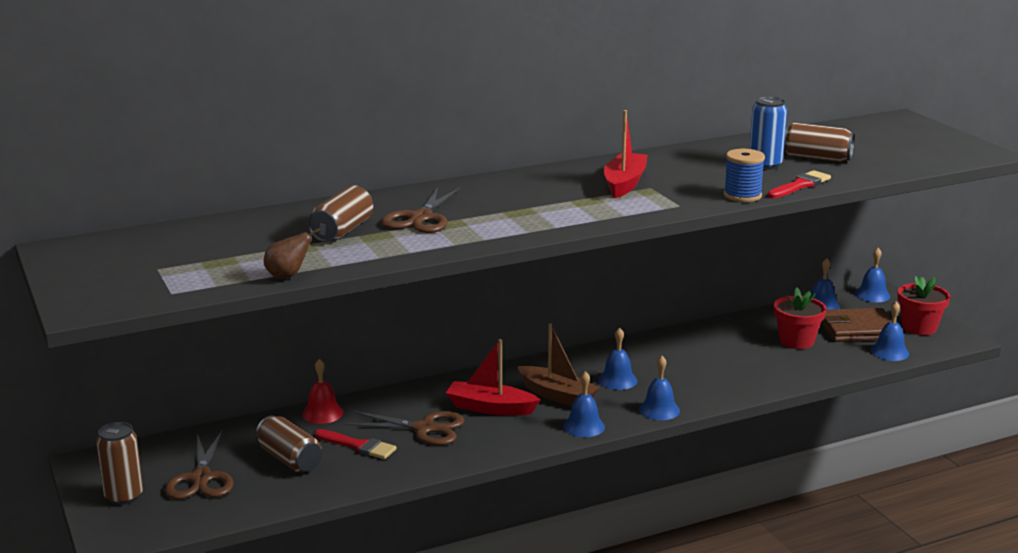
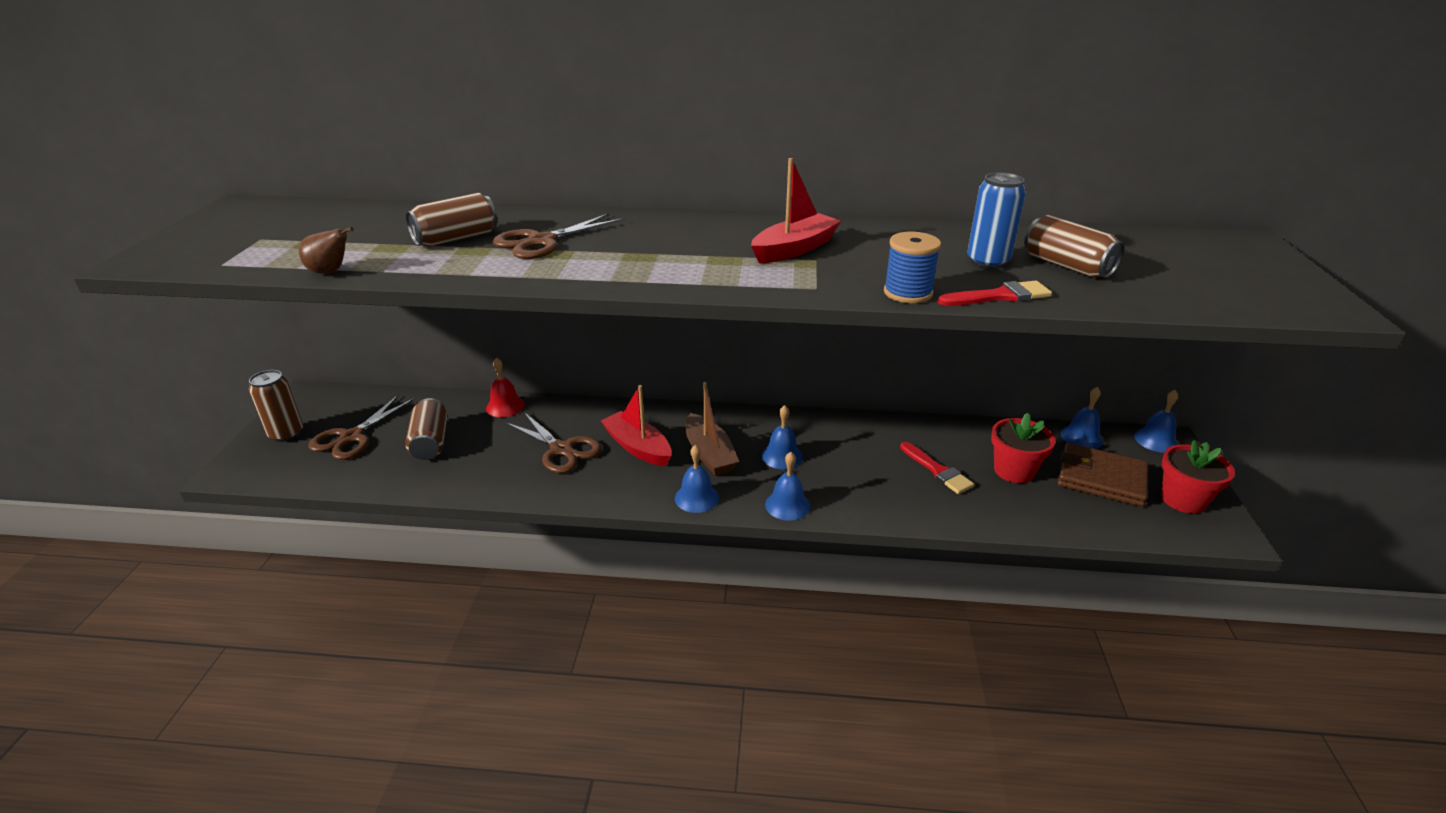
camera: 30 degrees right, 10 degrees up
red brush [315,429,397,459] -> red brush moved to [900,442,974,494]
blue bell [870,301,909,361] -> none

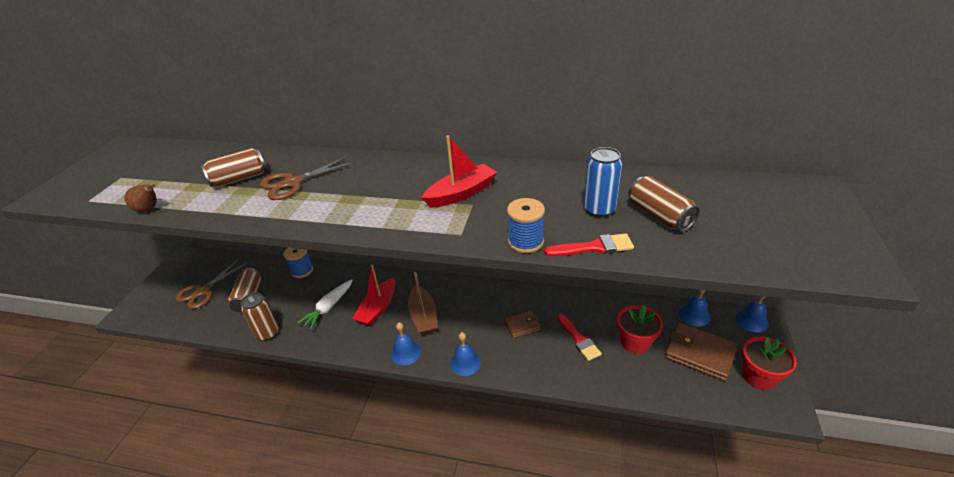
camera: 10 degrees right, 5 degrees up
brown can [249,370,303,442] -> brown can moved to [241,292,279,341]
red bell [486,358,525,417] -> blue spool [284,248,313,278]
brown scissors [505,412,602,473] -> white carrot [297,279,353,330]
red boat [601,385,671,466] -> red boat turned 120 degrees counterclockwise [352,265,395,326]
blue bell [761,405,803,469] -> none
none -> brown wallet [504,311,541,339]

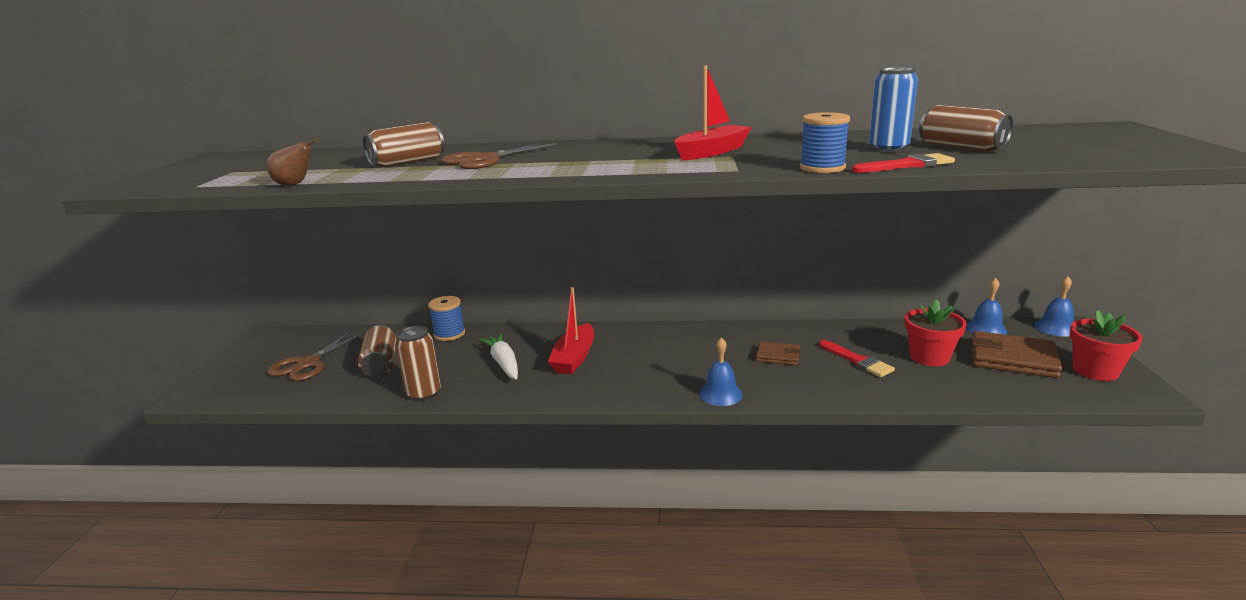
camera: 10 degrees left, 15 degrees down
white carrot [297,279,353,330] -> white carrot turned 135 degrees clockwise [478,333,518,379]
blue bell [391,322,421,365] -> none
brown boat [408,272,438,335] -> none
brown wallet [504,311,541,339] -> brown wallet turned 45 degrees clockwise [756,341,801,365]

